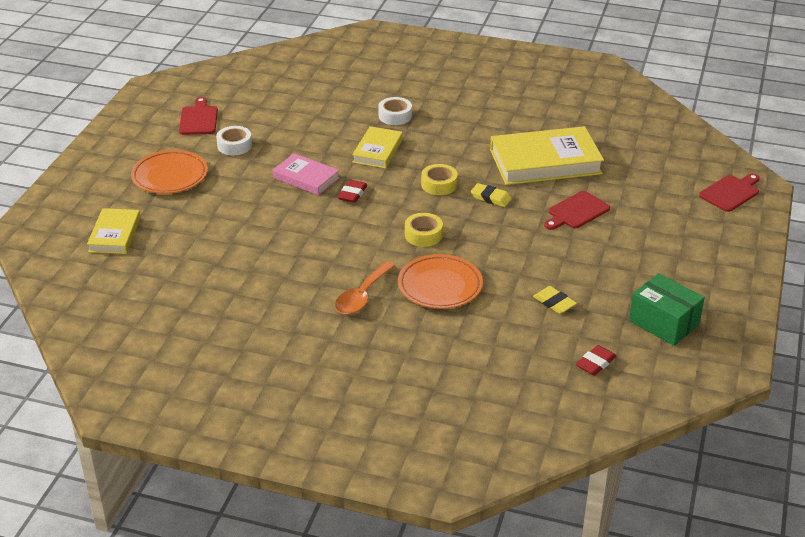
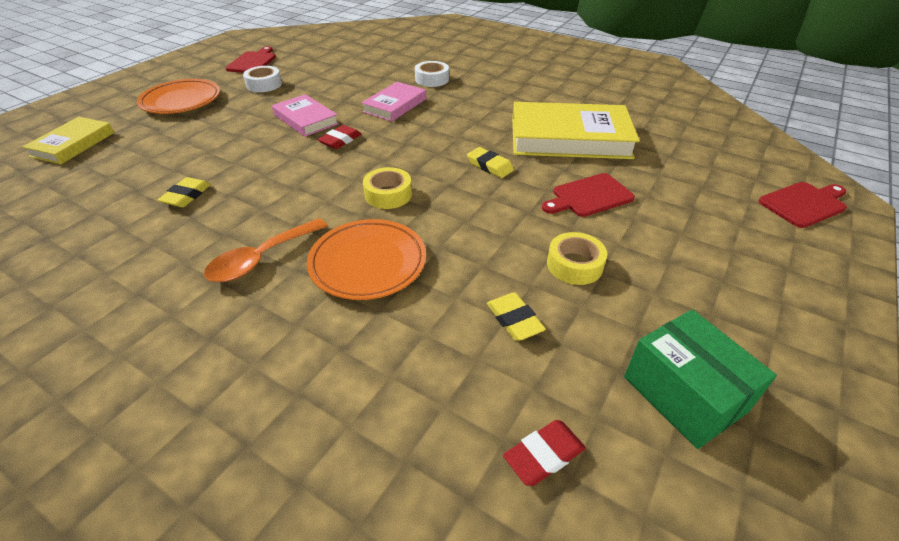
camera: 15 degrees right, 5 degrees up
yellow book [352,126,403,169] -> pink book [361,82,426,122]
yellow tape [421,164,458,195] -> yellow tape moved to [547,232,607,285]
none -> yellow eraser [158,177,211,207]

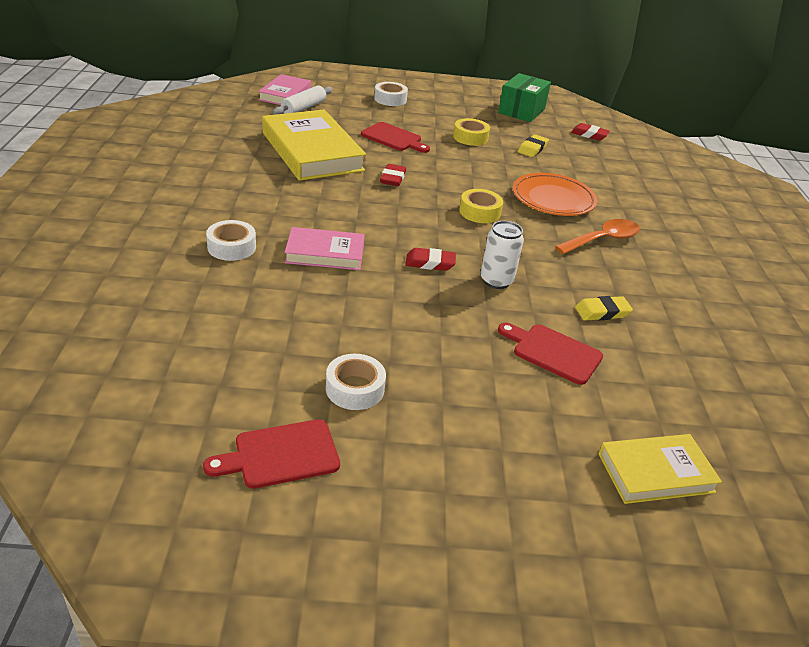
camera: 125 degrees left, 5 degrees down
orange plate [137,79,220,114] -> none
orange spoon [204,218,328,282] -> orange spoon turned 45 degrees counterclockwise [555,219,640,254]
pink book [272,94,339,137] -> pink book moved to [258,74,311,105]
yellow eraser [467,147,514,178] -> red eraser [380,164,406,186]
red cutting board [758,182,847,228] -> red cutting board moved to [498,323,603,385]
none -> white rolling pin [273,85,332,114]
none -> white tape [374,82,408,106]
none -> white can [481,221,524,289]

